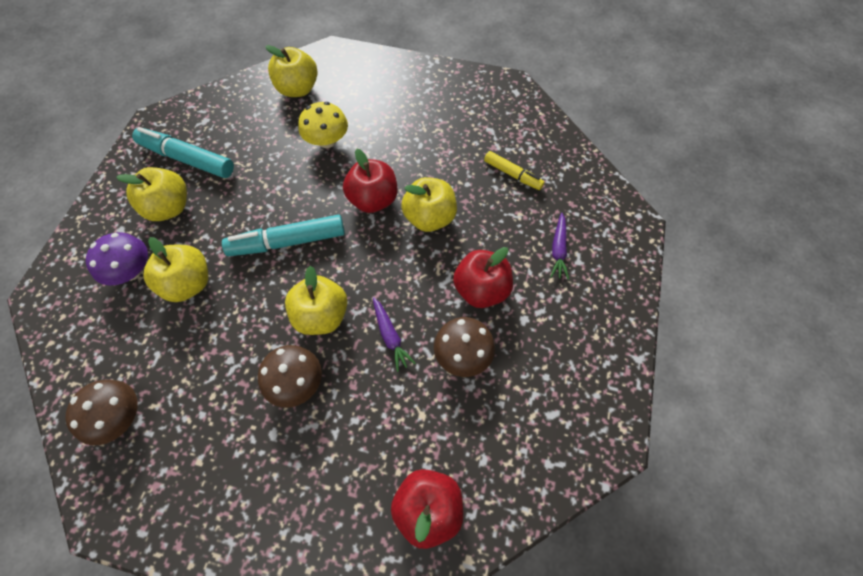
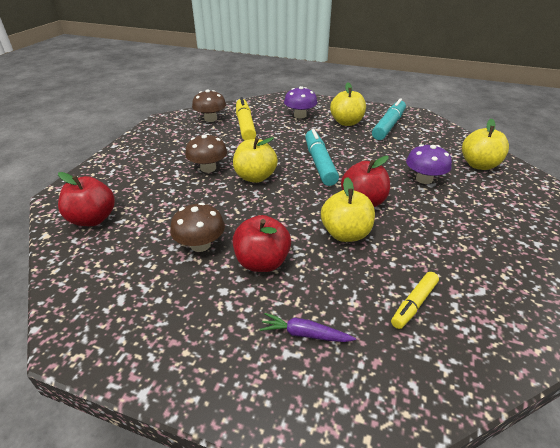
camera: 95 degrees right, 25 degrees down
yellow apple [143,237,208,302] -> none
yellow mushroom [299,102,348,148] -> purple mushroom [406,144,452,184]
purple carrot [373,297,415,372] -> none
none -> yellow marker [236,97,256,140]

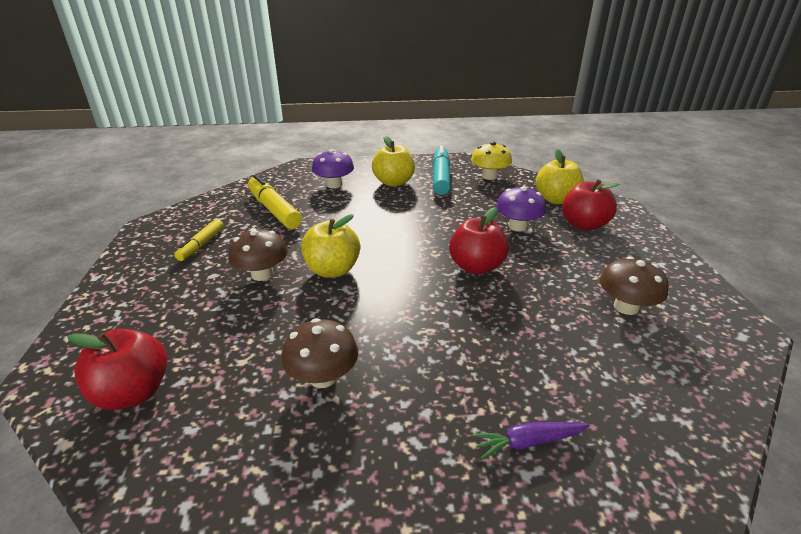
camera: 25 degrees left, 5 degrees down
brown mushroom [192,89,226,122] -> brown mushroom moved to [600,256,669,315]
red apple [233,215,291,272] -> red apple moved to [562,180,619,231]
turquoise marker [305,129,339,186] -> none
yellow apple [321,177,375,242] -> none
yellow marker [391,272,439,329] -> yellow marker moved to [174,219,224,261]
none -> yellow mushroom [471,142,512,180]

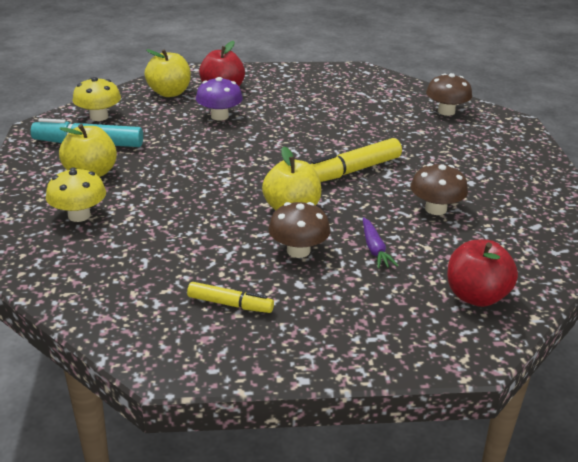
camera: 90 degrees left, 0 degrees up
yellow marker [248,175,302,229] -> yellow marker moved to [310,138,402,182]
purple mushroom [312,149,354,188] -> yellow mushroom [46,167,106,222]
red apple [449,207,509,275] -> none
purple carrot [472,422,590,459] -> purple carrot moved to [363,217,398,269]
brown mushroom [600,256,669,315] -> brown mushroom moved to [426,73,472,116]

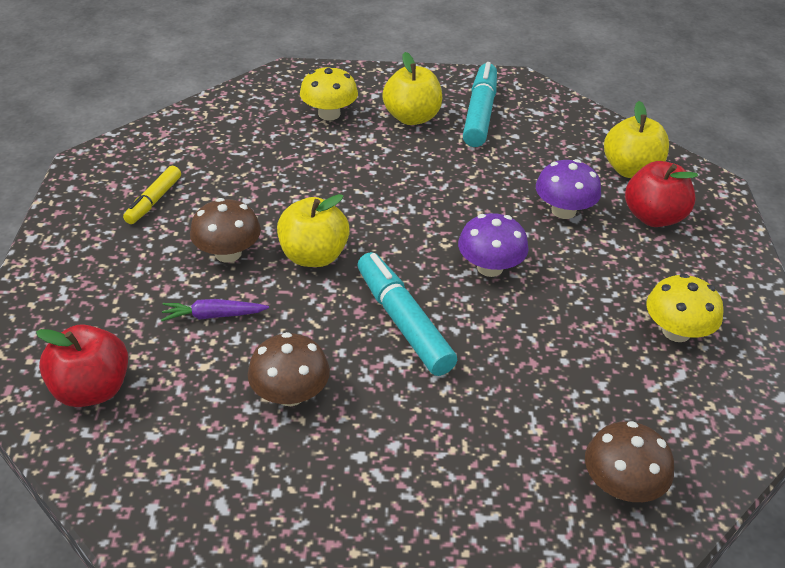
camera: 95 degrees right, 10 degrees up
yellow mushroom [72,77,121,121] -> yellow mushroom moved to [647,274,724,342]
yellow marker [310,138,402,182] -> turquoise marker [357,252,457,376]
none -> purple mushroom [458,213,529,277]

